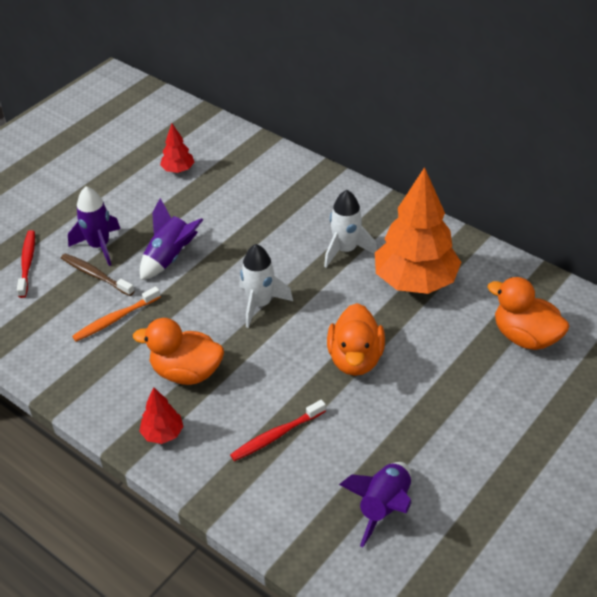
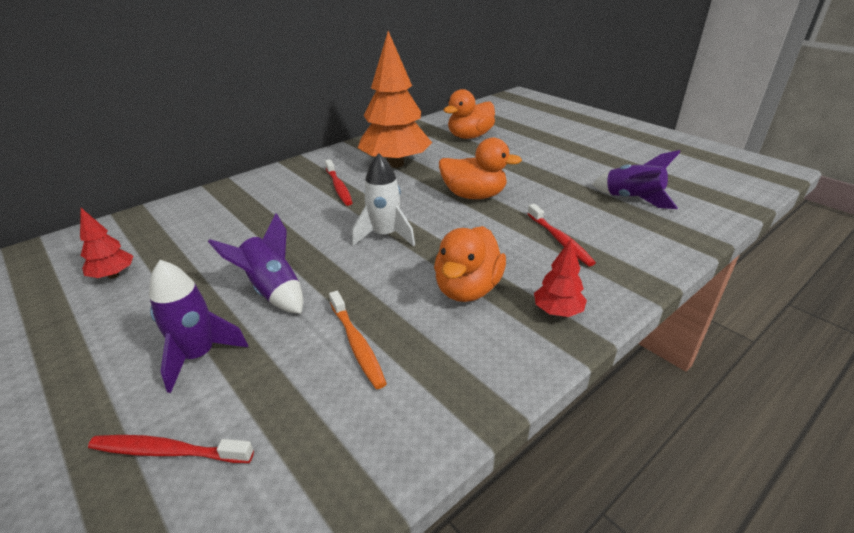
camera: 80 degrees left, 10 degrees down
brown toothbrush [61,253,135,296] -> none
white rocket [324,190,377,268] -> red toothbrush [325,159,353,206]

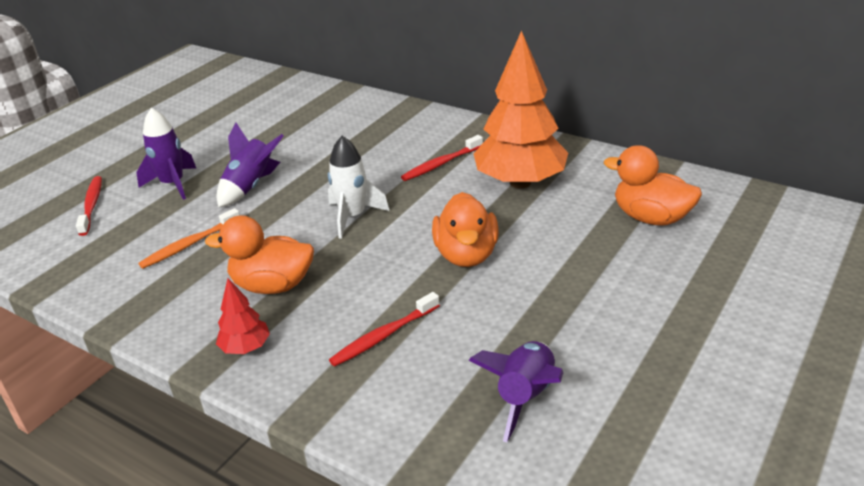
camera: 75 degrees right, 0 degrees up
red tree [80,208,133,279] -> none

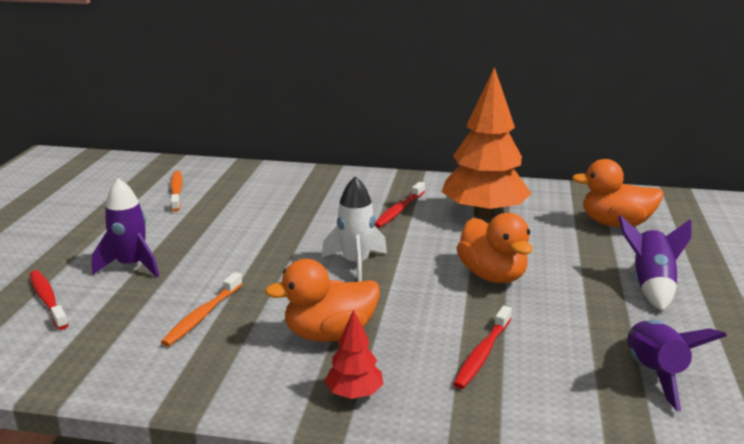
camera: 25 degrees left, 10 degrees down
purple rocket [217,123,284,207] -> purple rocket moved to [618,215,692,311]
none -> orange toothbrush [170,171,183,212]

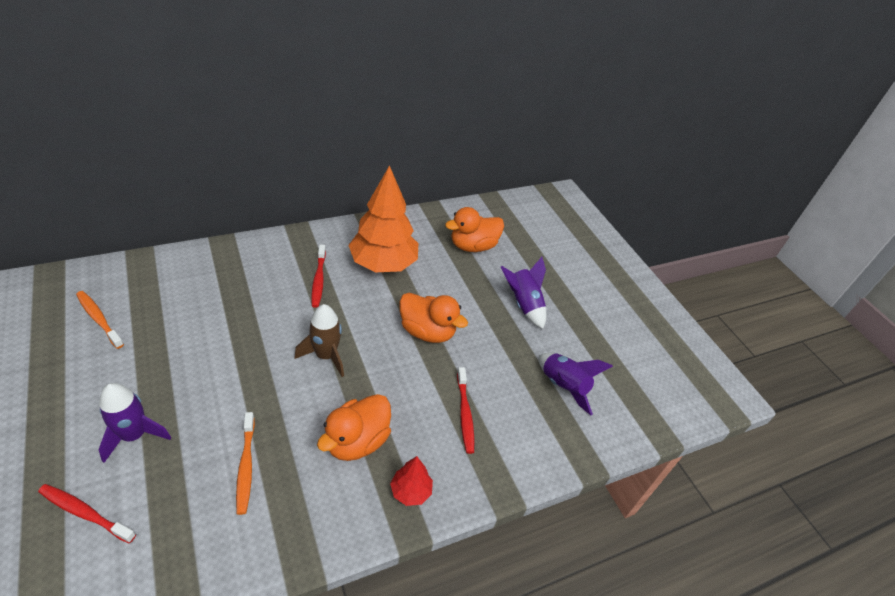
camera: 40 degrees left, 20 degrees up
white rocket [321,176,387,282] -> brown rocket [295,304,344,377]

